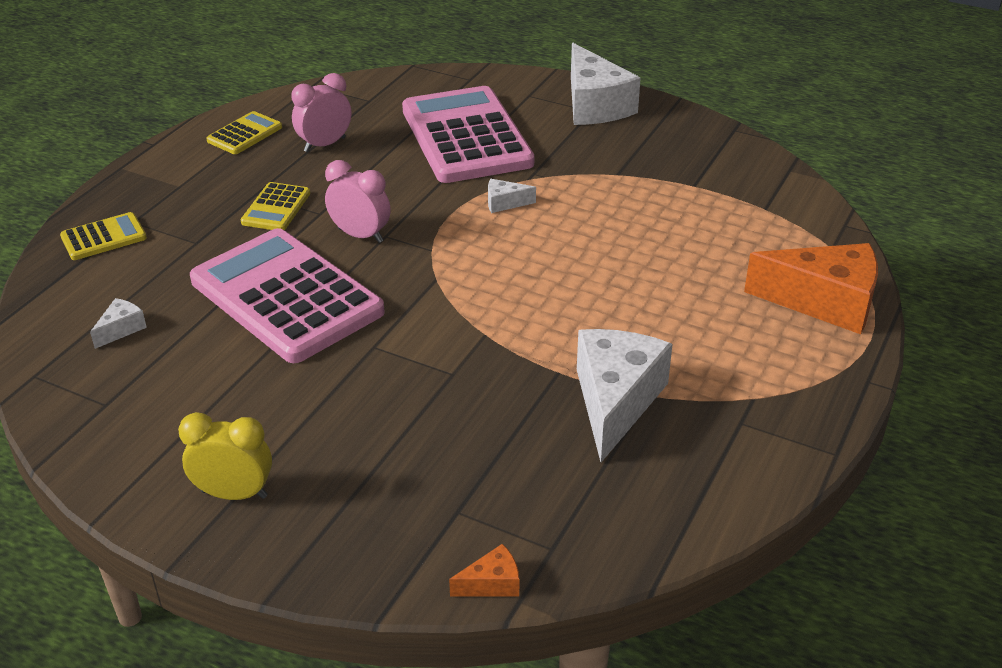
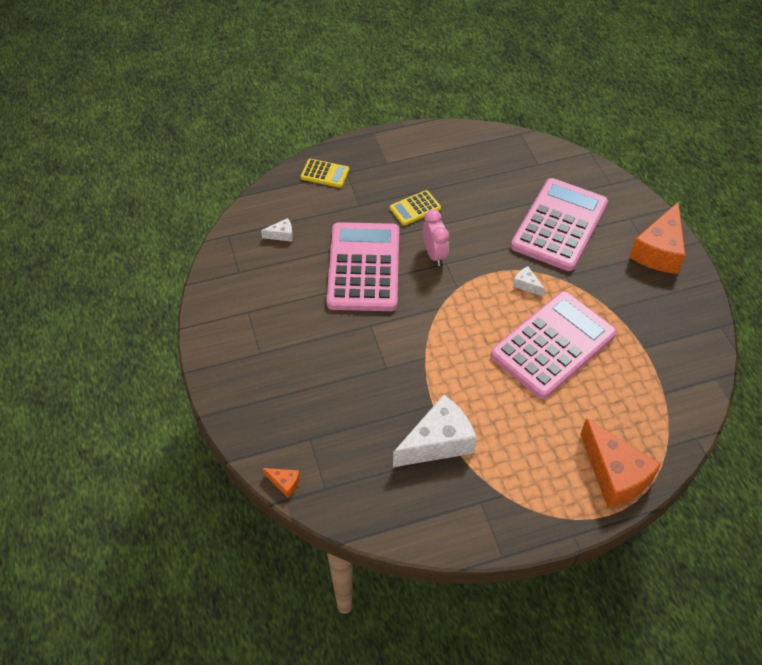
camera: 45 degrees right, 15 degrees up
yellow clock [178,412,272,500] -> none
yellow calculator [206,111,282,154] -> none
pink clock [291,73,351,152] -> none
white cheese [571,43,641,125] -> orange cheese [629,202,686,274]
none -> pink calculator [491,291,616,399]

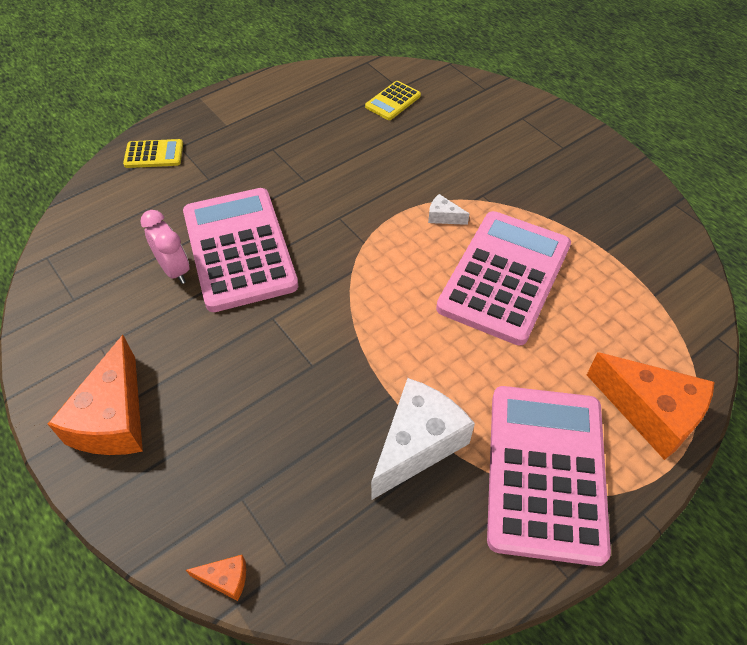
camera: 20 degrees left, 0 degrees up
white cheese [261,218,293,242] -> none
yellow calculator [390,190,441,226] -> yellow calculator moved to [365,81,421,120]
pink clock [423,209,449,266] -> pink clock moved to [140,210,189,284]
pink calculator [511,178,608,271] -> pink calculator moved to [487,386,611,566]
orange cheese [629,202,686,274] -> orange cheese moved to [48,335,143,455]

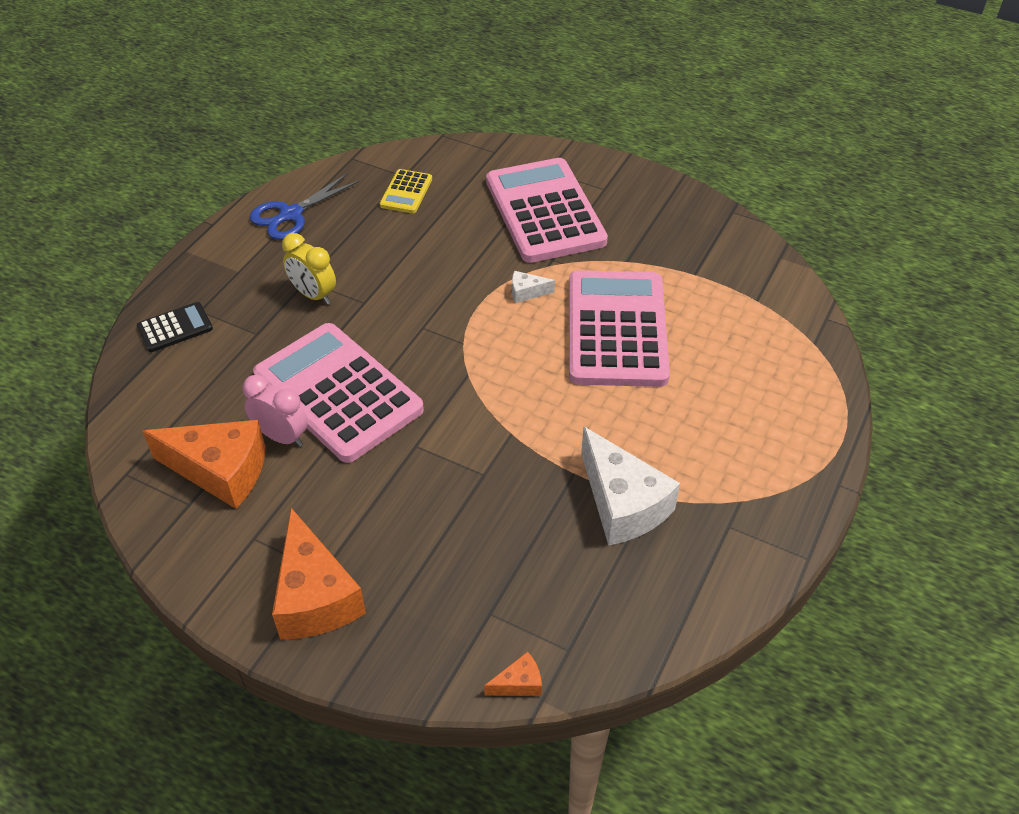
camera: 25 degrees left, 5 degrees down
yellow calculator [123,139,183,168] -> black calculator [137,302,213,352]
white cheese [371,378,475,500] -> white cheese turned 135 degrees clockwise [581,426,680,546]
pink calculator [487,386,611,566] -> pink calculator moved to [486,158,608,263]
orange cheese [587,352,714,460] -> orange cheese moved to [143,420,266,509]
none -> blue scissors [249,173,360,240]
none -> yellow clock [282,233,336,305]

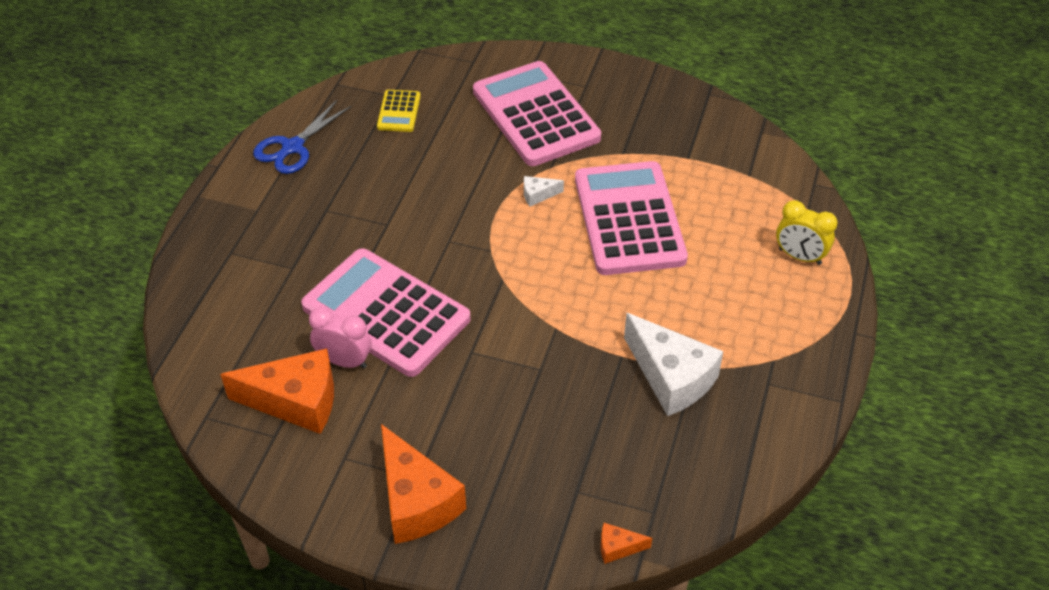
camera: 10 degrees left, 0 degrees up
black calculator [137,302,213,352] -> none
yellow clock [282,233,336,305] -> yellow clock moved to [776,200,838,265]
orange cheese [484,652,542,696] -> orange cheese turned 150 degrees counterclockwise [601,523,652,564]

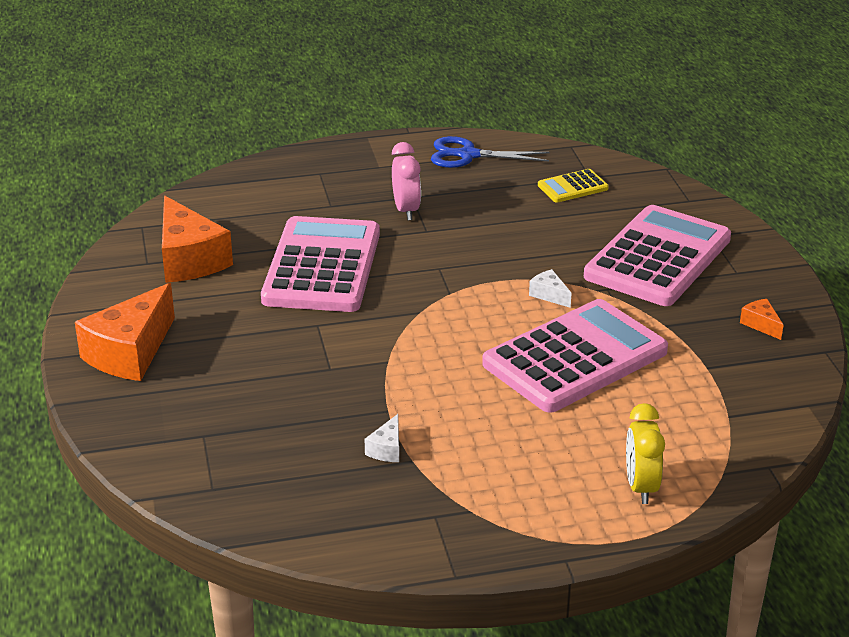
camera: 60 degrees right, 15 degrees down
pink clock [309,307,371,369] -> pink clock moved to [392,142,421,220]
orange cheese [601,523,652,564] -> orange cheese moved to [740,299,783,340]
white cheese [624,313,723,416] -> white cheese [365,414,399,462], size x0.43

